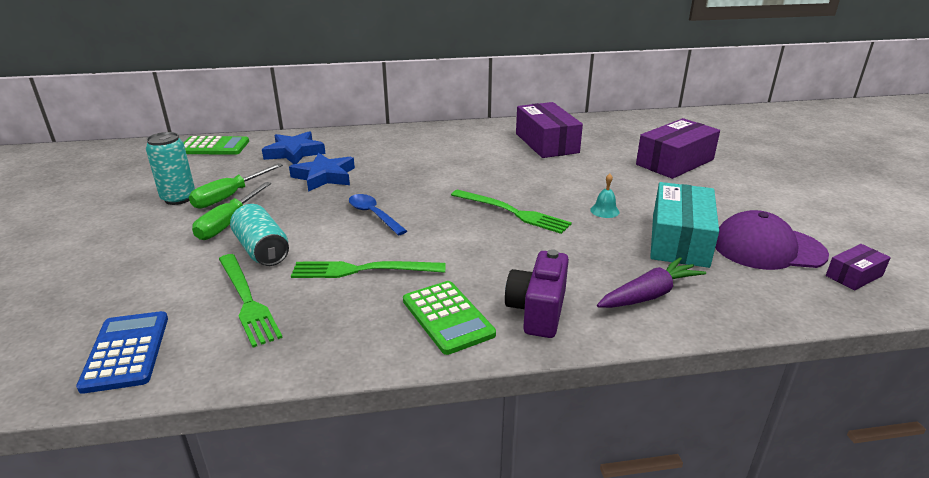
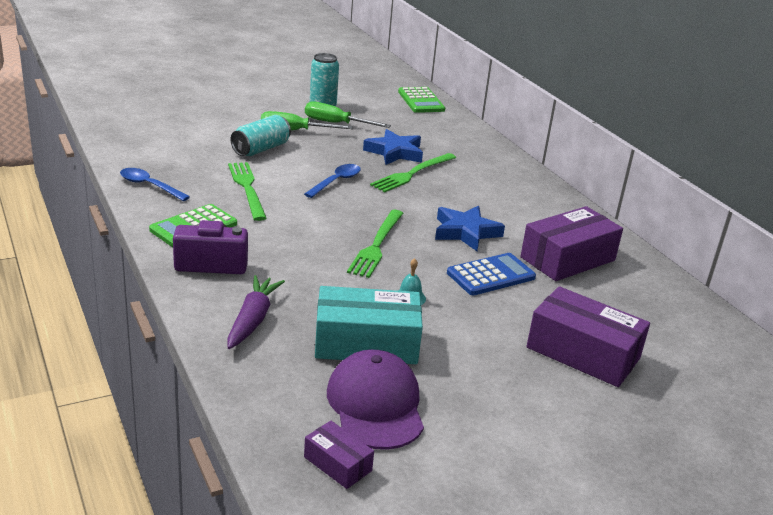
camera: 70 degrees right, 0 degrees up
blue calculator [76,311,168,394] -> blue calculator moved to [447,253,536,295]
green fork [219,254,283,348] -> green fork moved to [370,153,456,192]
blue star [262,131,326,164] -> blue star moved to [435,206,505,251]
purple carrot [597,257,706,308] -> purple carrot turned 120 degrees counterclockwise [227,275,285,349]
none -> blue spoon [120,168,190,201]

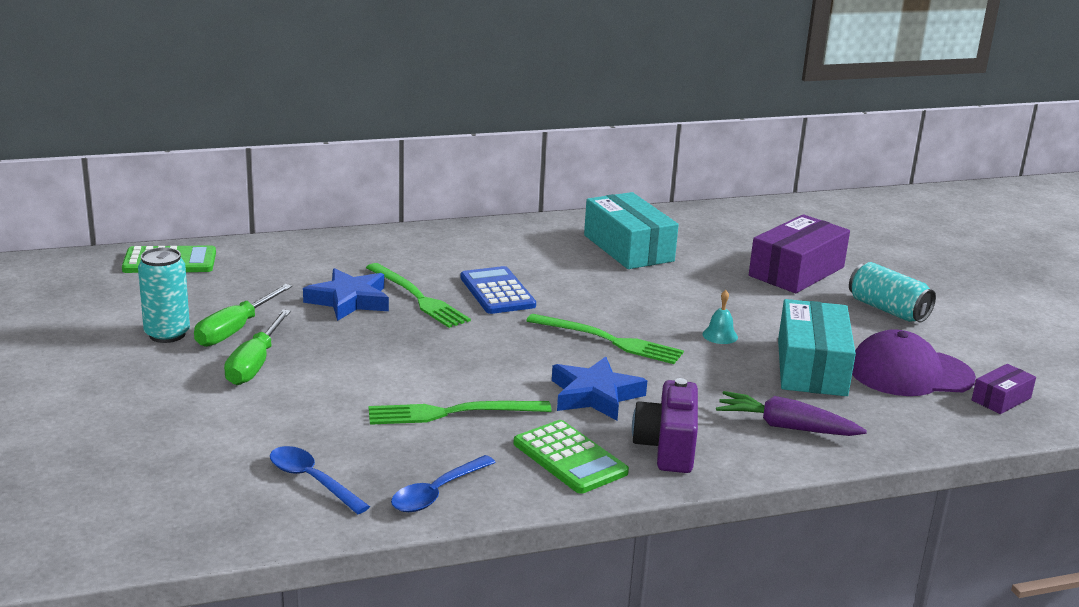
camera: 80 degrees left, 5 degrees down
turquoise can [231,115,291,156] -> turquoise can moved to [849,262,936,323]
blue spoon [304,164,361,198] -> blue spoon moved to [270,446,370,514]
blue star [435,206,505,251] -> blue star moved to [552,356,647,421]
blue calculator [447,253,536,295] -> blue calculator moved to [460,266,536,314]
purple box [520,206,623,281] -> turquoise box [584,192,679,269]

